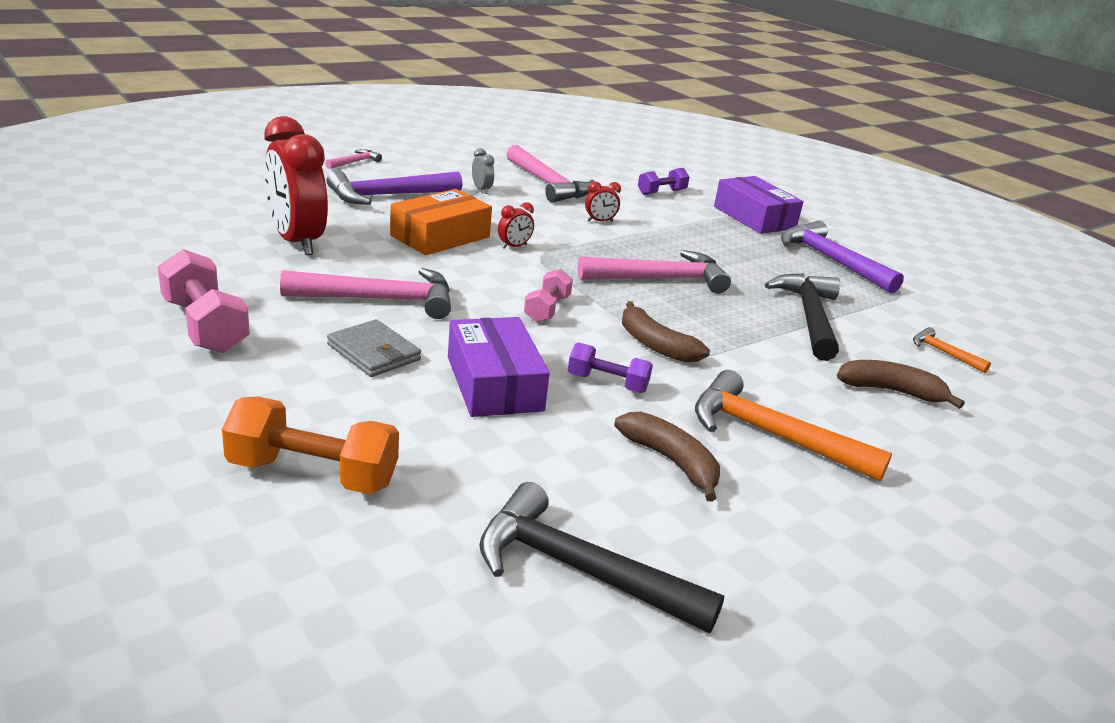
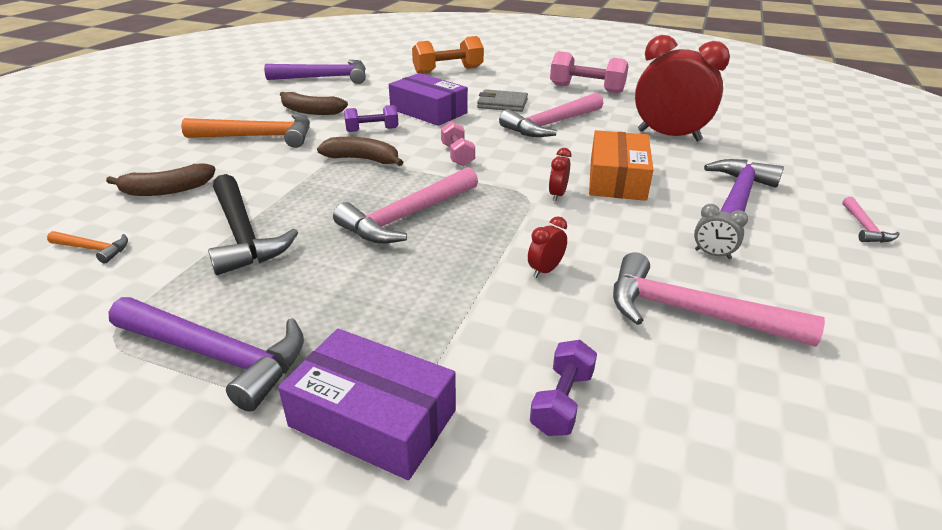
camera: 150 degrees right, 5 degrees up
black hammer [479,482,724,633] -> purple hammer [264,60,366,84]

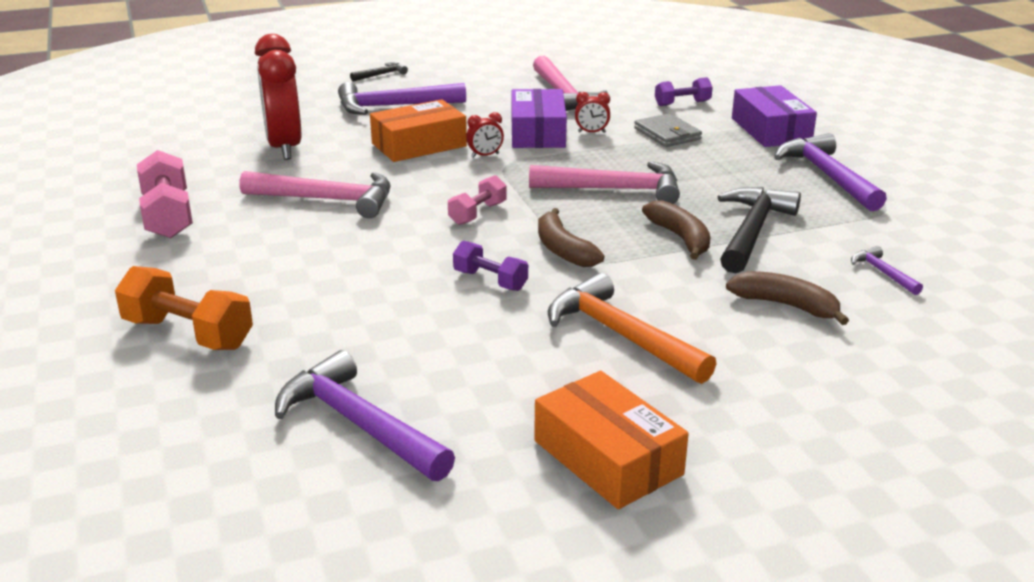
camera: 130 degrees left, 5 degrees down
orange hammer [47,231,128,263] -> purple hammer [851,246,923,295]
brown banana [280,92,348,115] -> brown banana moved to [642,200,710,260]
purple box [389,73,468,126] -> purple box moved to [512,89,567,148]
grey wallet [477,89,528,112] -> grey wallet moved to [634,113,702,147]
grey clock [694,204,748,259] -> none
pink hammer [843,197,900,243] -> black hammer [350,62,408,81]
none -> orange box [534,371,689,509]

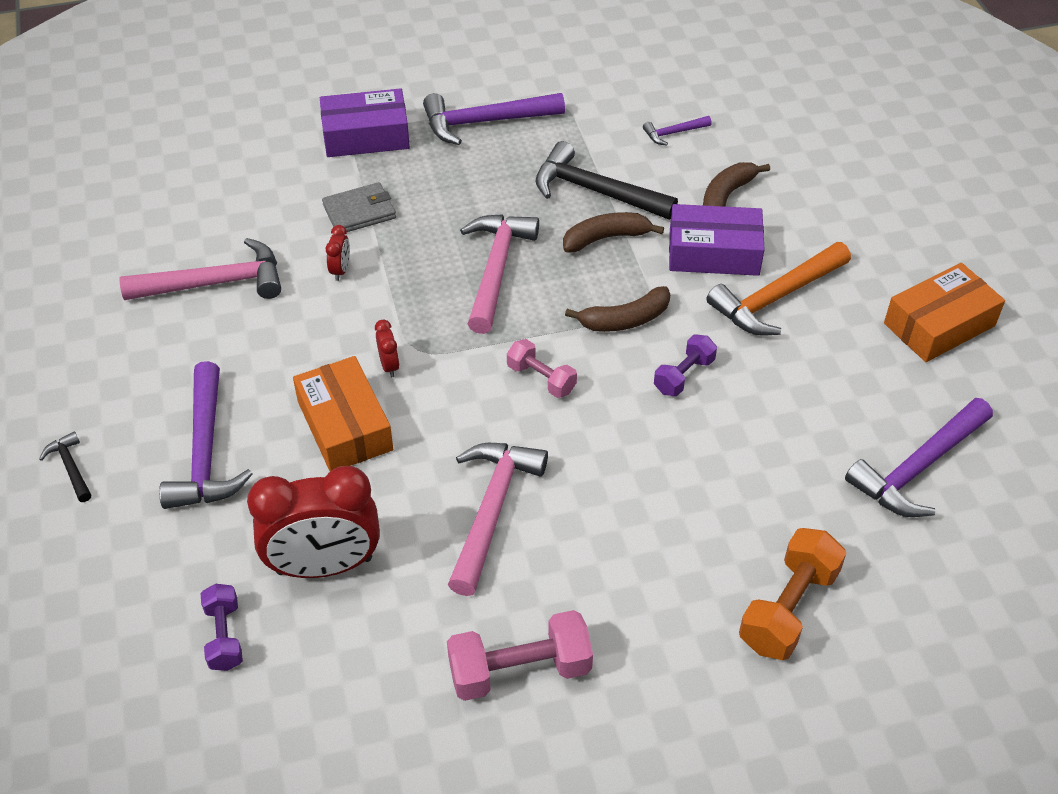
camera: 85 degrees left, 20 degrees up
purple box [512,89,567,148] -> purple box moved to [669,204,765,276]
purple dumbbell [655,77,713,106] -> purple dumbbell moved to [200,584,243,671]

